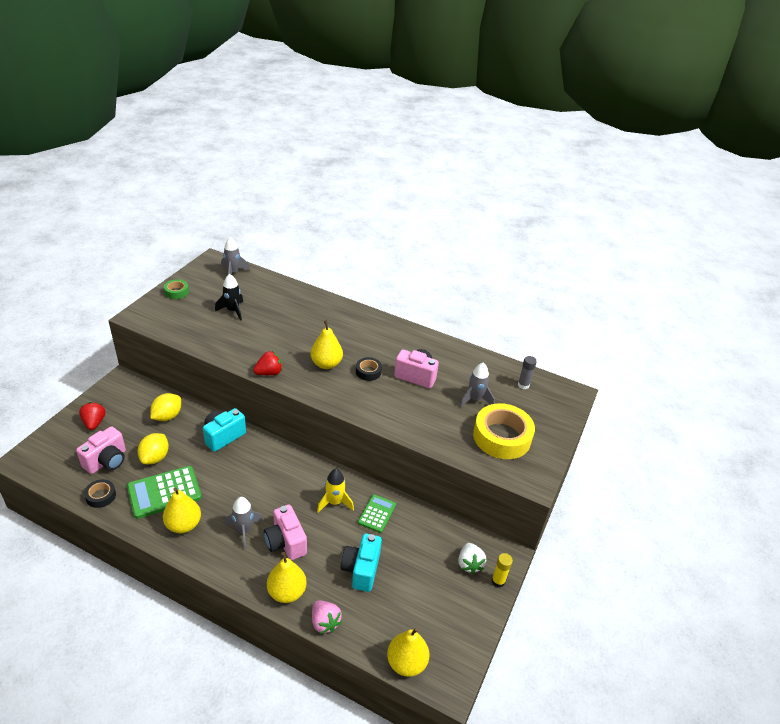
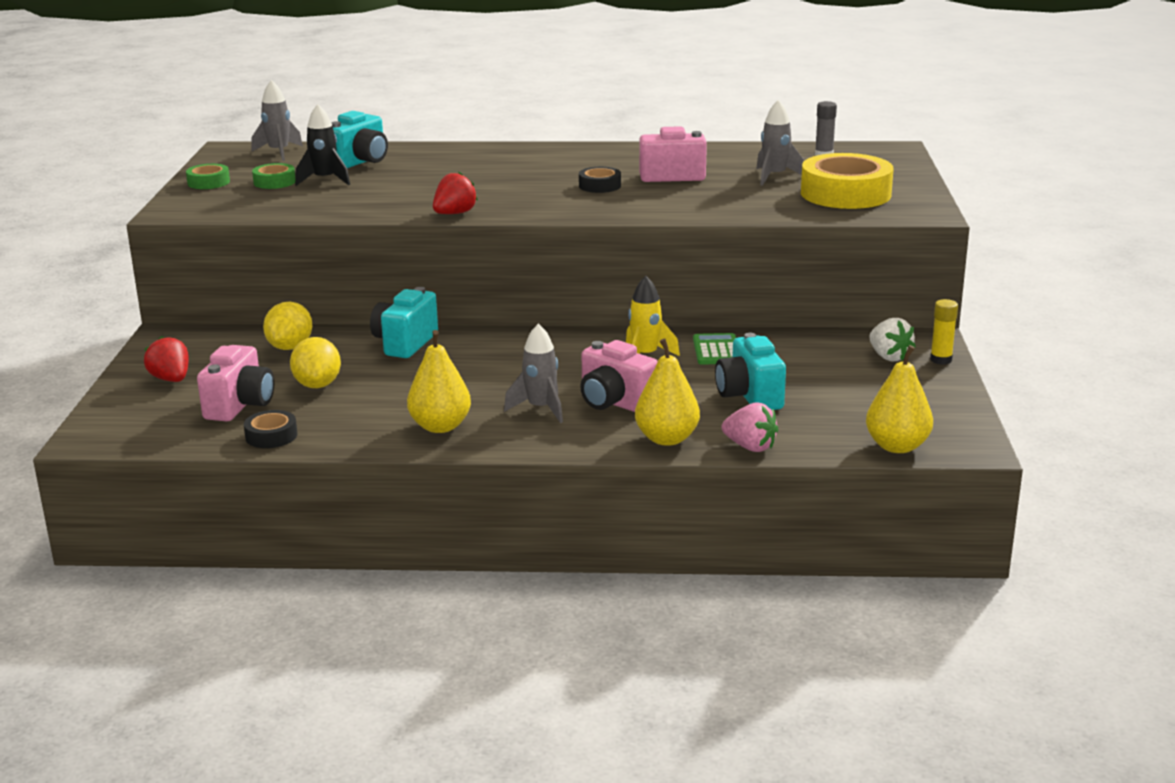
camera: 20 degrees left, 15 degrees down
green calculator [127,466,202,519] -> none
yellow pear [310,320,343,369] -> none
none -> green tape [252,163,295,189]
none -> turquoise camera [331,111,388,168]

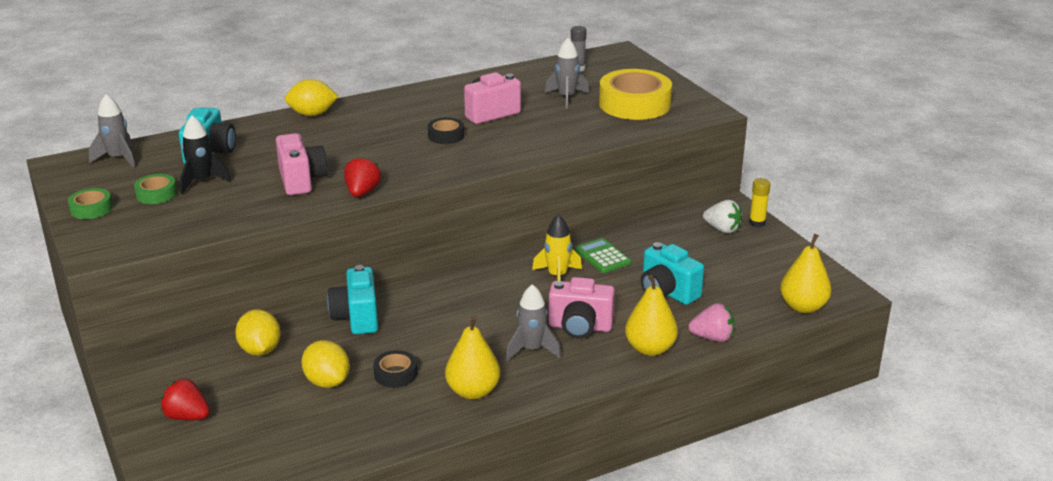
camera: 30 degrees left, 5 degrees up
pink camera [197,345,274,421] -> pink camera moved to [276,133,328,195]
black tape [244,410,298,448] -> black tape moved to [373,350,417,388]
none -> yellow lemon [285,79,339,116]

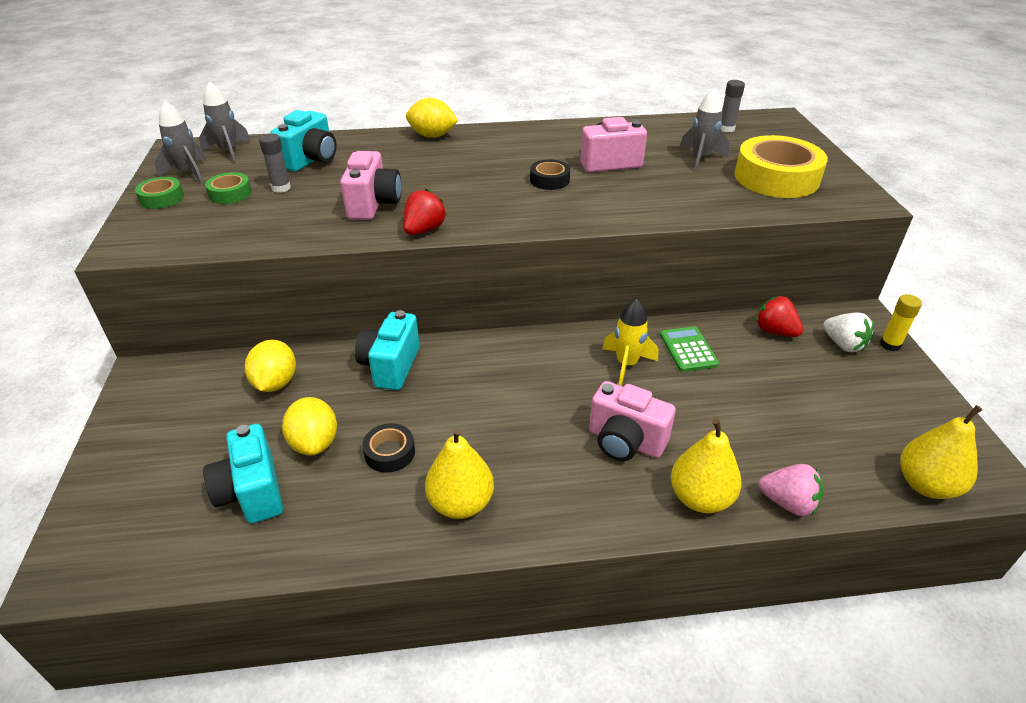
camera: 20 degrees right, 10 degrees up
red strawberry [160,378,210,420] -> red strawberry moved to [756,296,803,337]
black rocket [180,116,231,194] -> grey glue stick [259,133,291,193]
grey rocket [506,284,561,361] -> grey rocket moved to [155,100,207,183]
turquoise camera [641,242,704,305] -> turquoise camera moved to [203,424,283,523]

